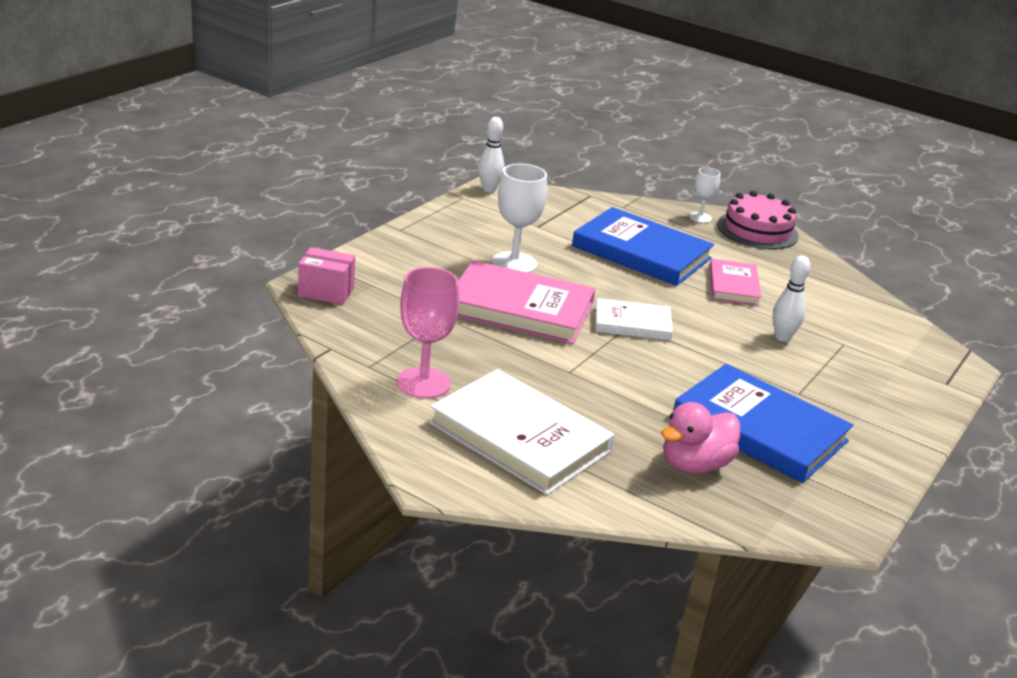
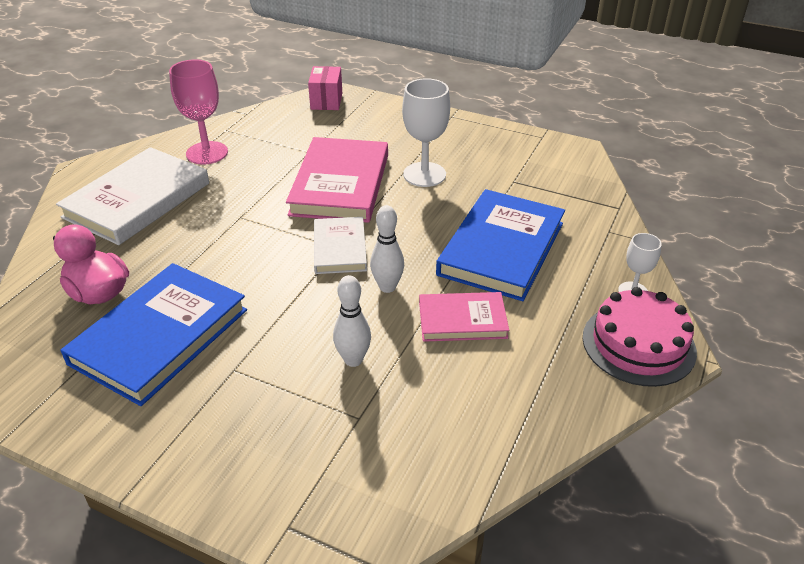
camera: 85 degrees right, 10 degrees up
white bowling pin [478,117,505,193] -> white bowling pin moved to [370,205,404,293]

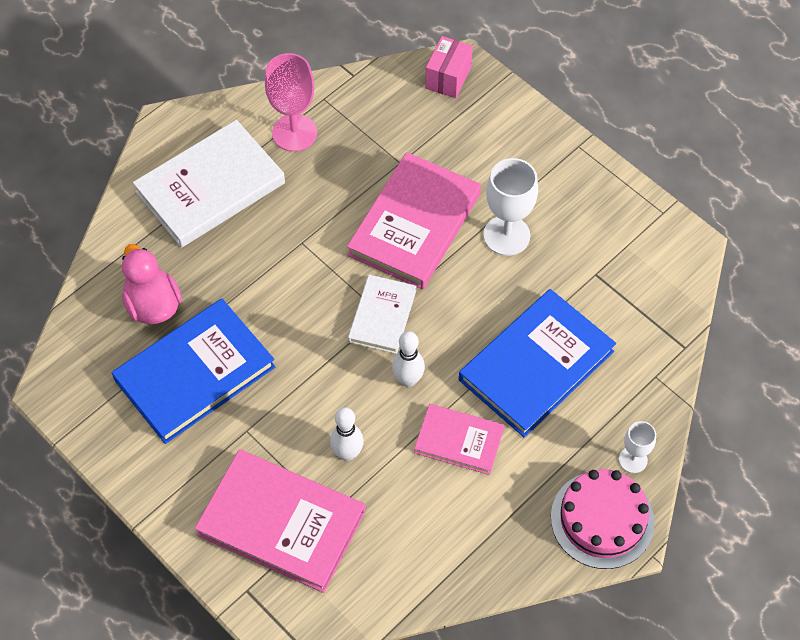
camera: 20 degrees right, 20 degrees up
none -> pink book [195,449,365,593]

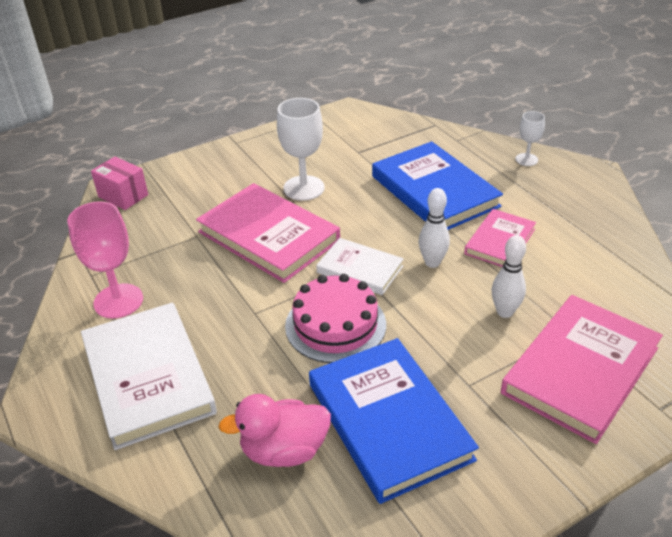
camera: 75 degrees left, 20 degrees down
pink cake [551,469,655,569] -> pink cake moved to [285,274,386,363]

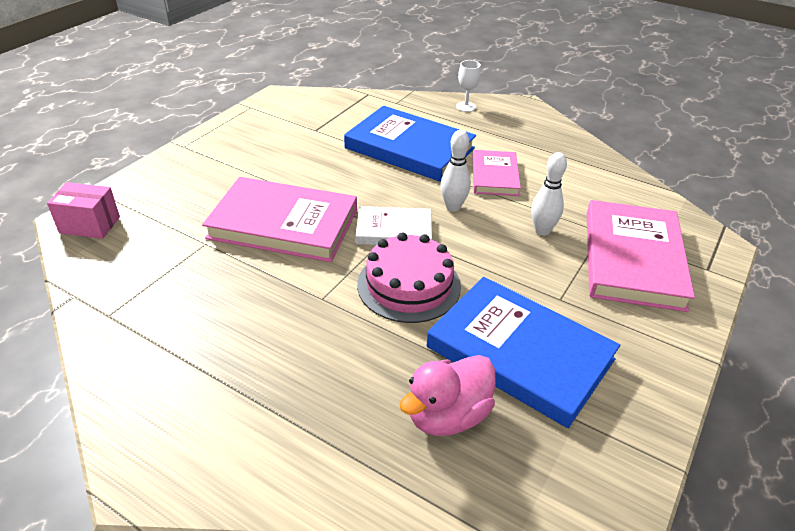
camera: 30 degrees left, 0 degrees up
pink goblet [67,201,143,319] -> none
white book [81,303,217,450] -> none
white goblet [277,98,325,201] -> none

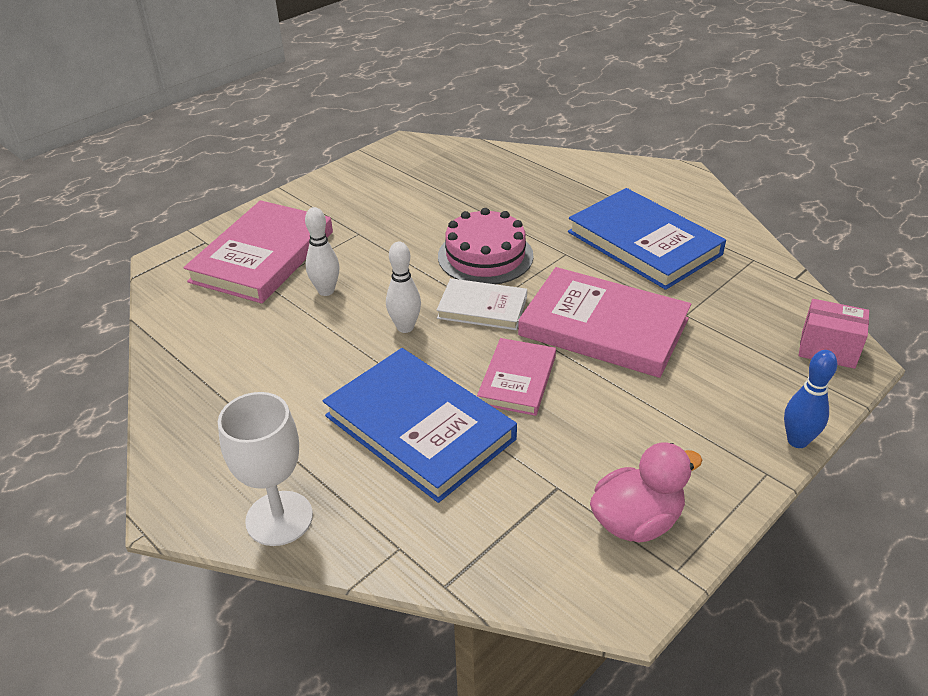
camera: 165 degrees left, 0 degrees up
pink duck [399,355,496,436] -> pink duck moved to [590,443,702,542]
blue book [426,277,620,428] -> blue book moved to [568,188,726,290]
white goblet [456,60,481,112] -> white goblet [218,392,313,546], size x1.78
pink book [472,150,521,196] -> pink book moved to [477,338,556,416]
none -> blue bowling pin [784,350,838,448]

